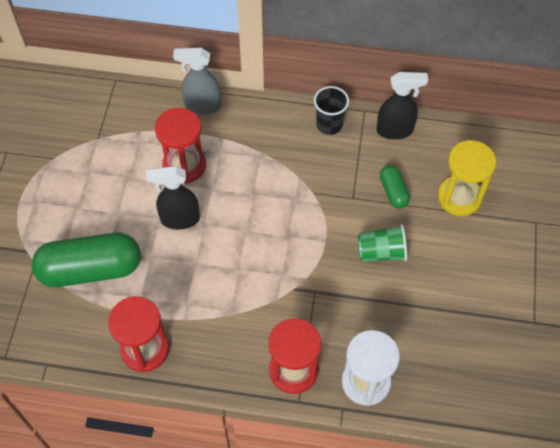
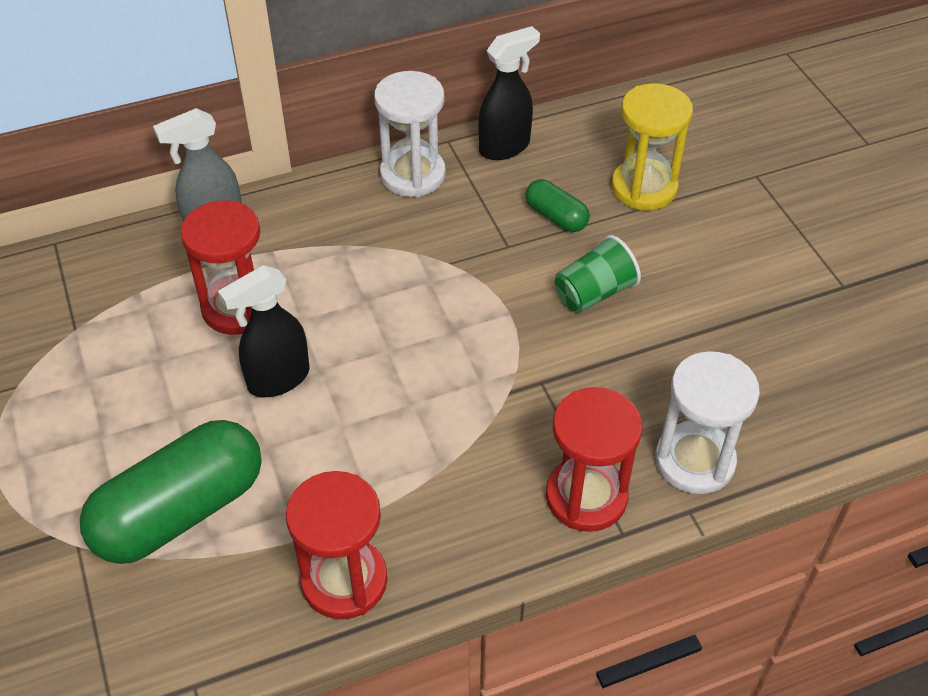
camera: 30 degrees left, 10 degrees down
black cup [314,86,349,135] -> white hourglass [374,71,446,197]

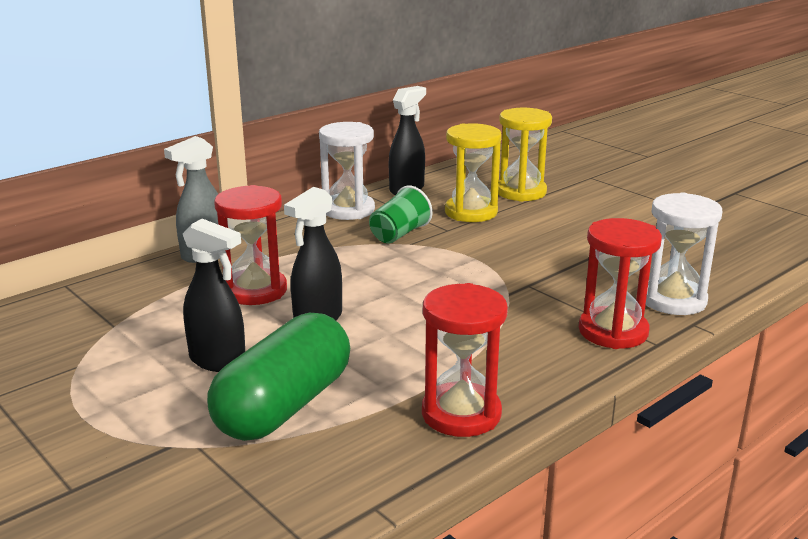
camera: 20 degrees left, 25 degrees down
green capsule [525,179,590,232] -> yellow hourglass [445,123,502,222]
green cup [554,235,641,313] -> green cup moved to [369,186,433,244]
none -> black spray bottle [183,219,245,372]

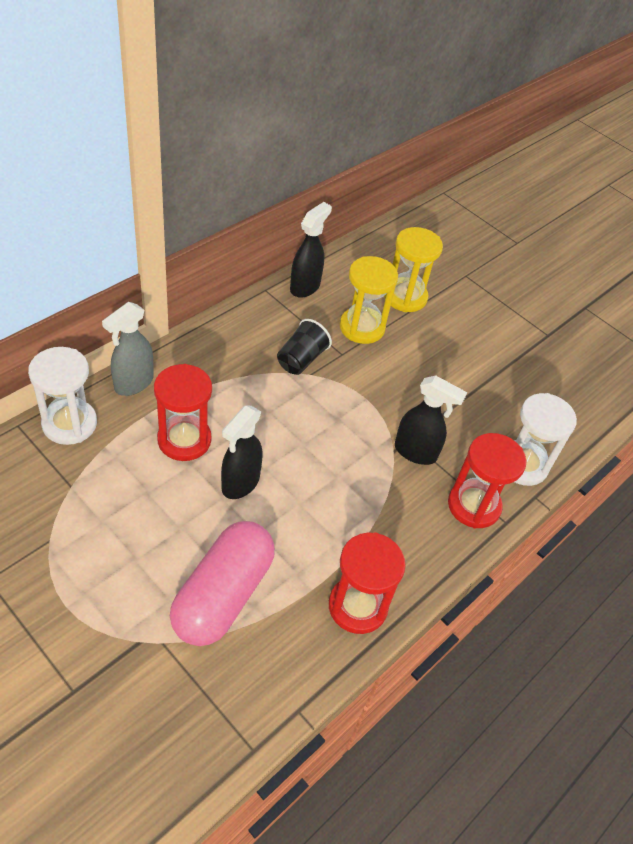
camera: 10 degrees left, 25 degrees up
black spray bottle [183,219,245,372] -> black spray bottle moved to [395,375,467,465]
green capsule [207,313,350,441] -> pink capsule [170,521,275,646]
white hourglass [319,122,375,220] -> white hourglass moved to [28,347,97,445]
green cup [369,186,433,244] -> black cup [277,319,332,375]

